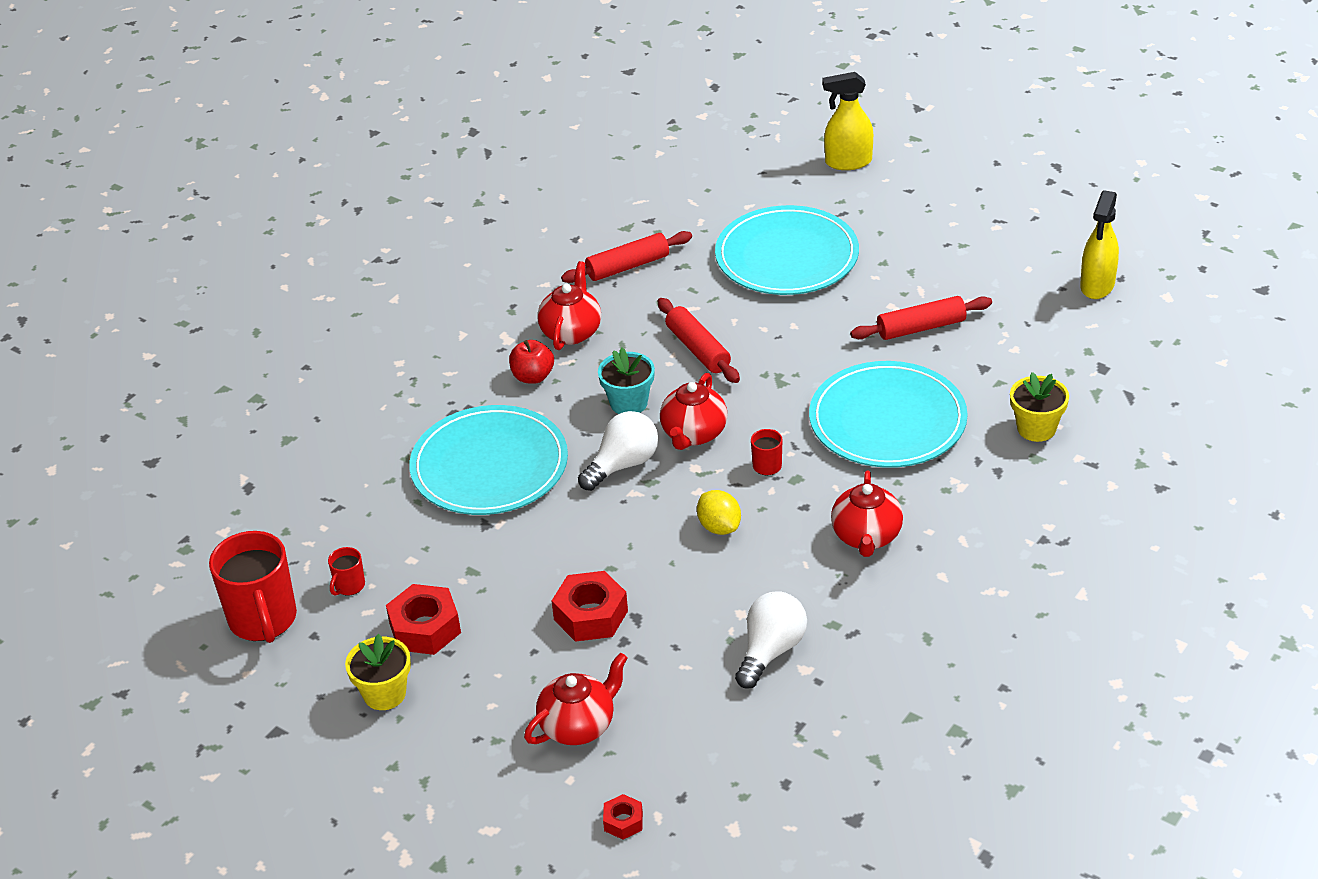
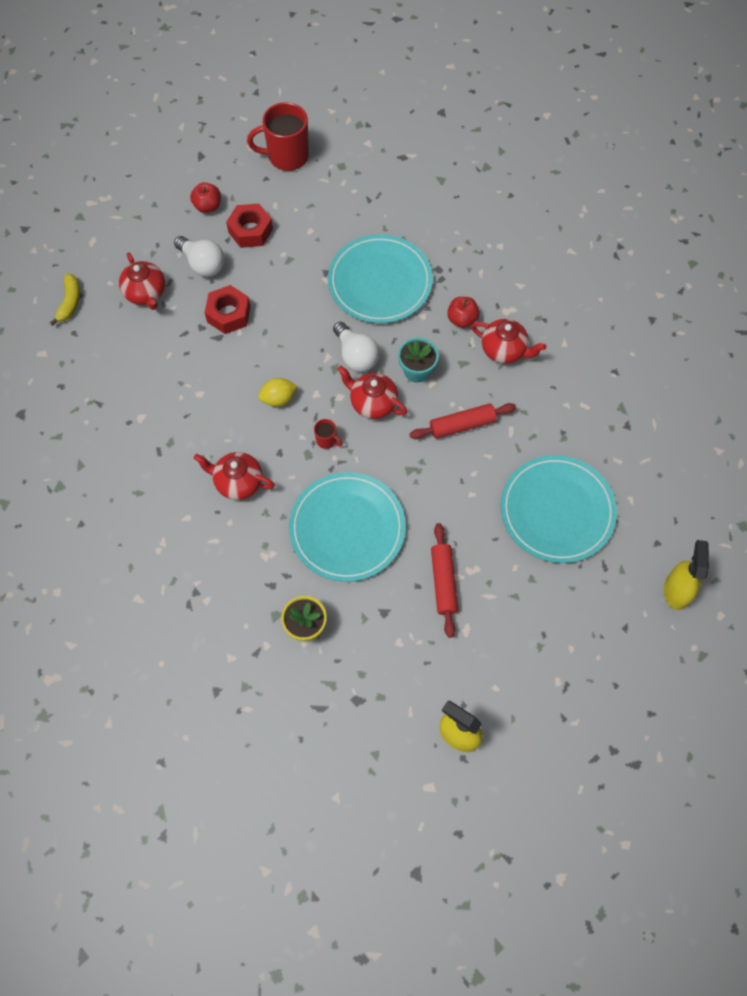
camera: 100 degrees right, 25 degrees up
red mug [328,547,365,596] -> none
yellow flower pot [345,634,411,710] -> red apple [190,182,221,213]
red rolling pin [561,231,692,283] -> none
red nut [603,794,643,840] -> yellow banana [50,273,80,326]
white light bulb [735,591,807,689] -> white light bulb moved to [174,236,225,277]

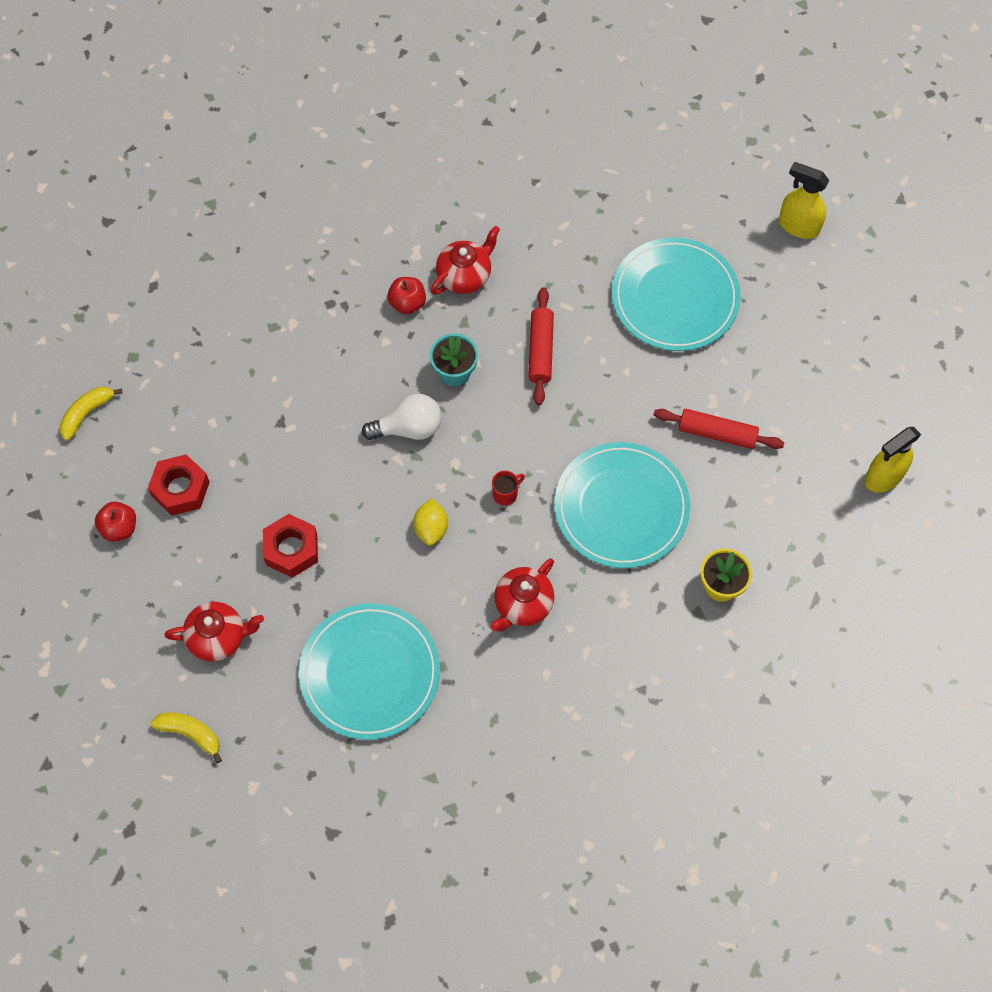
camera: 70 degrees left, 0 degrees up
white light bulb [174,236,225,277] -> none
red mug [247,102,309,171] -> yellow banana [60,387,123,441]
turquoise plate [328,234,433,323] -> turquoise plate moved to [299,603,440,740]
red teapot [337,366,407,419] -> none

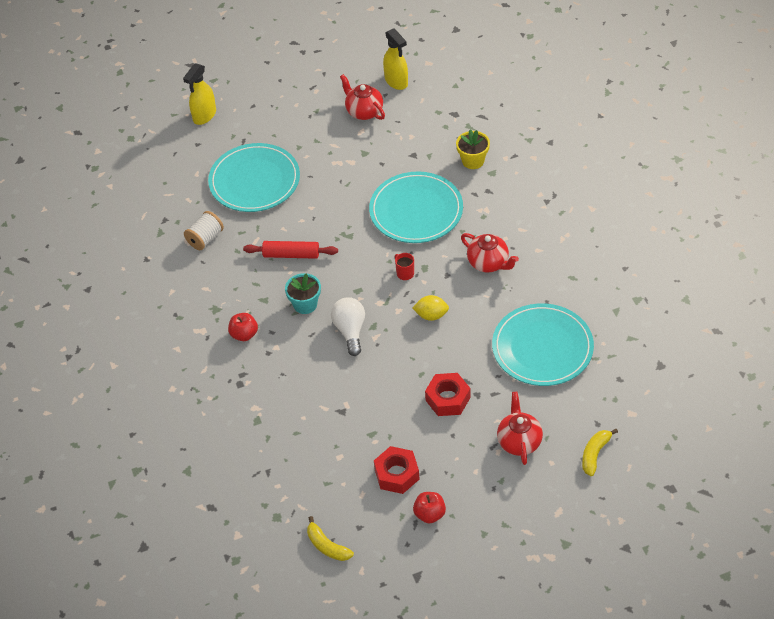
camera: 85 degrees left, 15 degrees down
red teapot [431,226,500,295] -> red teapot moved to [340,74,385,120]
red rolling pin [654,409,784,449] -> none
none -> white spool [184,211,224,250]

